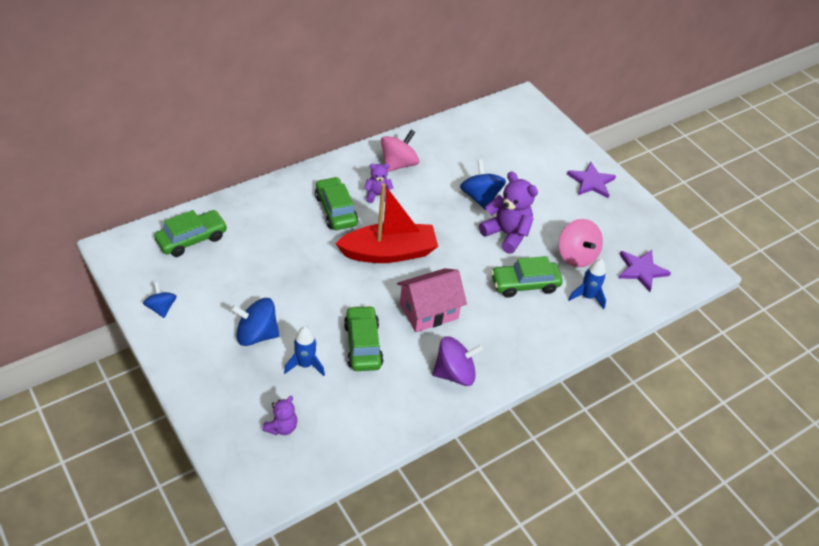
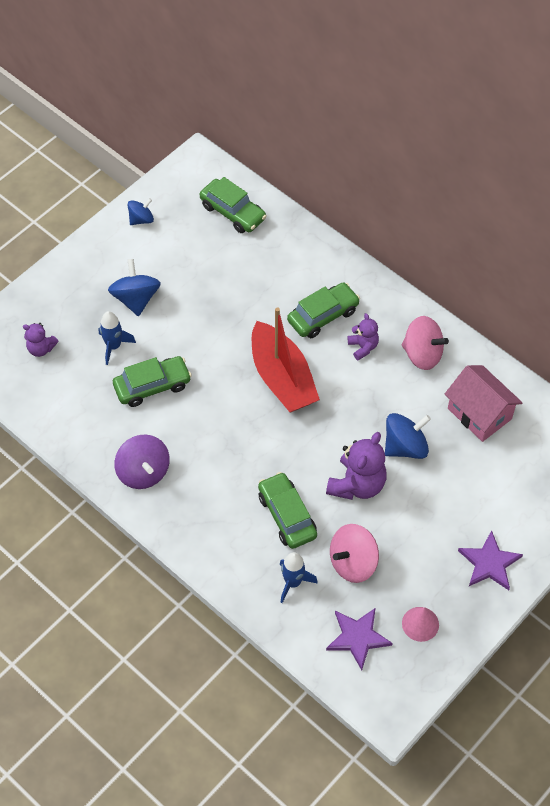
camera: 80 degrees right, 10 degrees up
pink house [397,268,467,332] -> pink house moved to [445,365,523,442]
none -> pink cone [402,607,439,642]

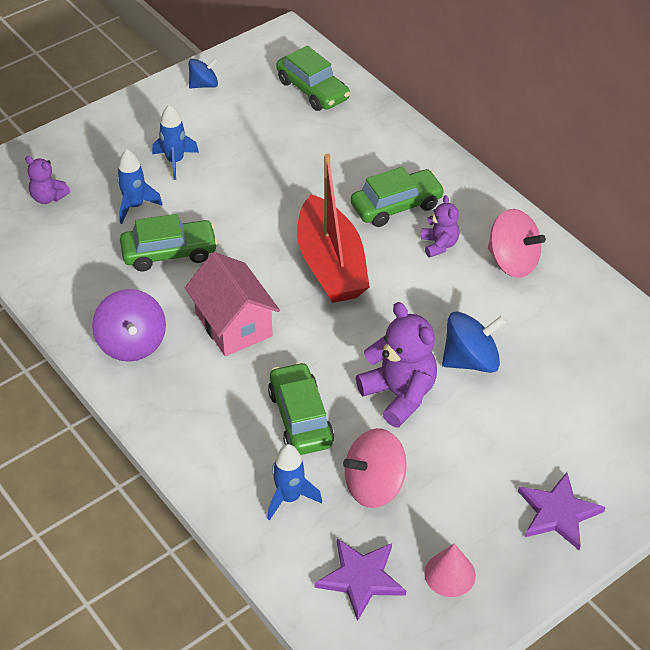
camera: 10 degrees right, 10 degrees down
blue spinning top [108,259,161,316] -> blue rocket [152,105,199,180]
purple teddy bear [326,432,387,500] -> purple teddy bear turned 75 degrees counterclockwise [356,302,437,427]
pink house [445,365,523,442] -> pink house moved to [185,252,280,356]

